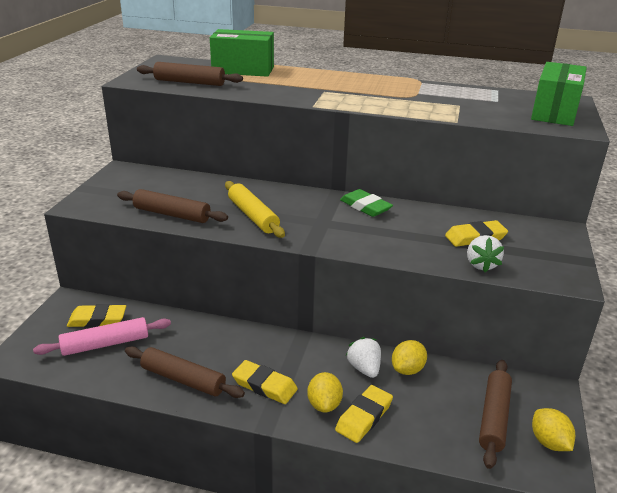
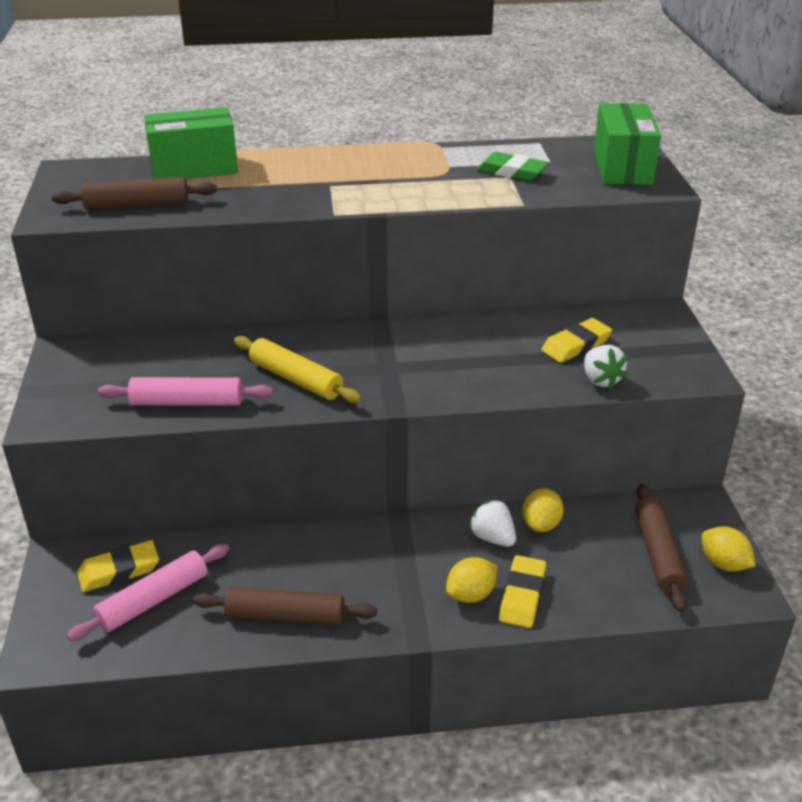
camera: 20 degrees left, 5 degrees up
brown rolling pin [117,189,228,223] -> pink rolling pin [98,377,273,406]
yellow eraser [232,360,298,404] -> none
yellow lemon [307,372,343,412] -> yellow lemon turned 75 degrees clockwise [446,557,497,603]
green eraser [340,189,393,217] -> green eraser moved to [477,152,549,181]

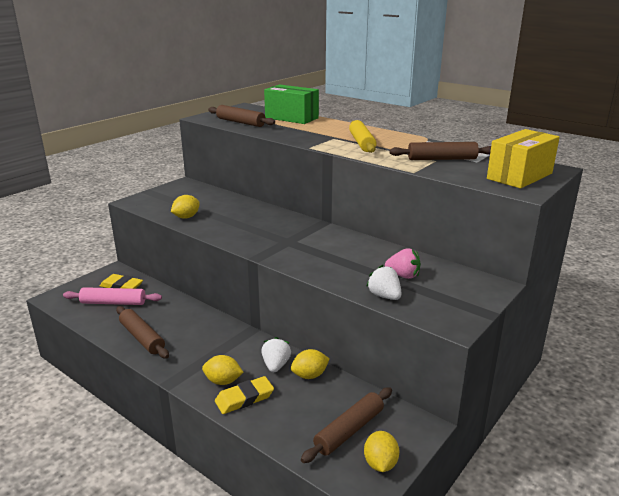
camera: 45 degrees right, 10 degrees down
pink rolling pin [98,377,273,406] -> yellow lemon [171,195,200,219]
yellow rolling pin [234,336,362,403] -> yellow rolling pin moved to [349,120,376,153]
green eraser [477,152,549,181] -> brown rolling pin [389,142,491,160]
yellow eraser [541,318,612,363] -> pink strawberry [385,248,420,279]
white strawberry [584,345,628,389] -> white strawberry turned 120 degrees clockwise [366,265,402,300]
green box [594,103,661,185] -> yellow box [487,129,560,189]

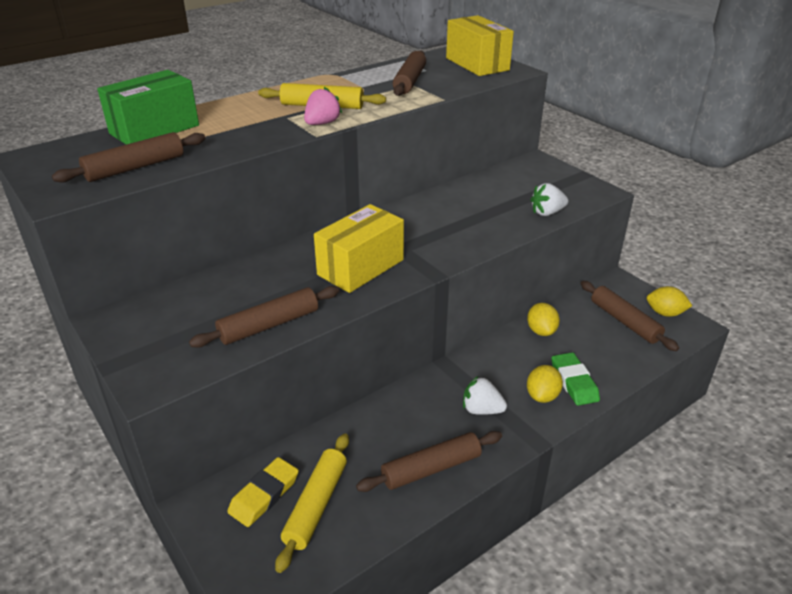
camera: 75 degrees left, 10 degrees up
pink rolling pin [63,287,162,305] -> yellow rolling pin [275,434,349,573]
yellow lemon [171,195,200,219] -> brown rolling pin [189,286,339,348]
yellow eraser [215,376,274,414] -> green eraser [551,352,600,406]
white strawberry [261,337,291,372] -> white strawberry moved to [463,376,507,415]
pink strawberry [385,248,420,279] -> pink strawberry moved to [304,87,342,125]
none -> yellow box [314,204,404,293]

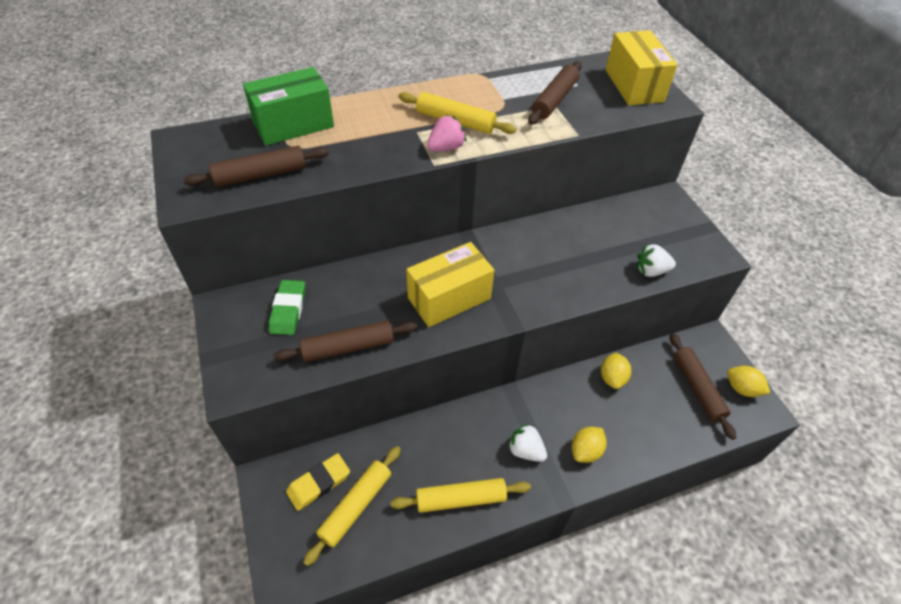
camera: 15 degrees right, 15 degrees up
brown rolling pin [356,431,502,492] -> yellow rolling pin [391,478,531,513]
green eraser [551,352,600,406] -> green eraser moved to [269,280,305,335]

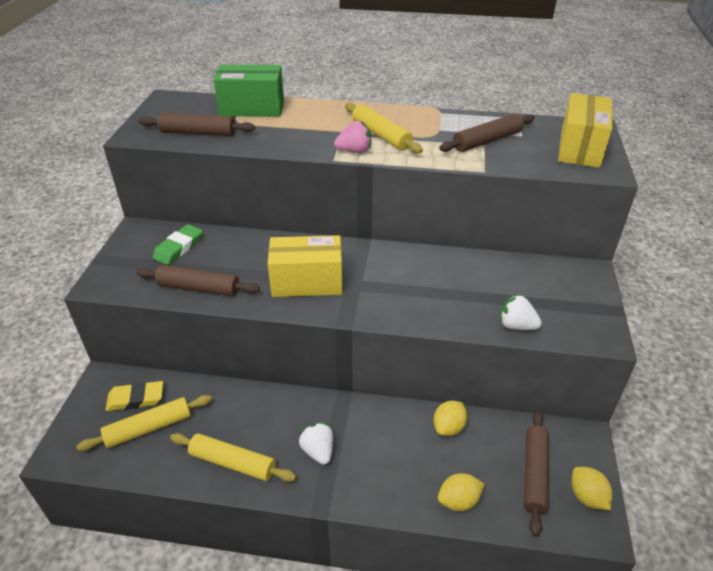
camera: 30 degrees right, 10 degrees down
yellow lemon [572,427,607,463] -> yellow lemon moved to [438,473,484,511]

